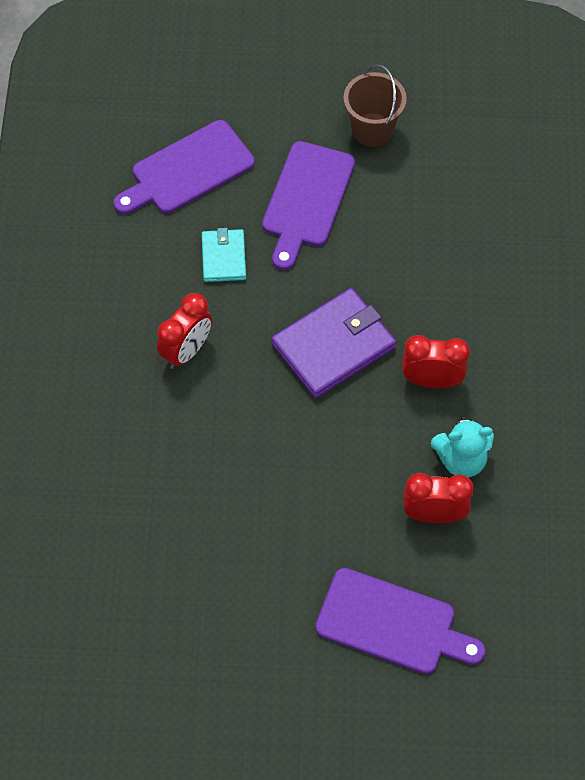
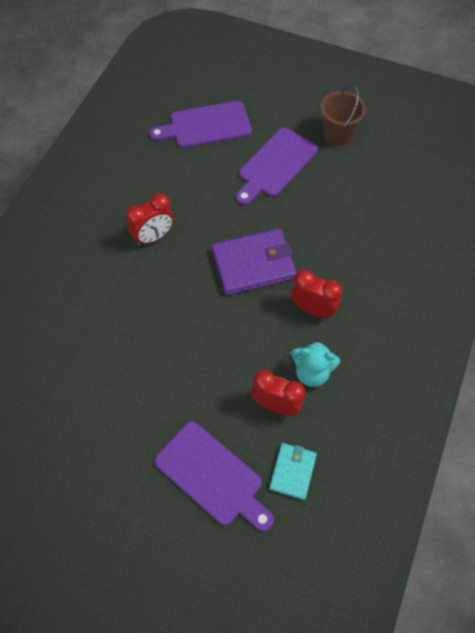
camera: 20 degrees right, 0 degrees up
turquoise wallet [202,228,246,282] -> turquoise wallet moved to [269,443,317,500]

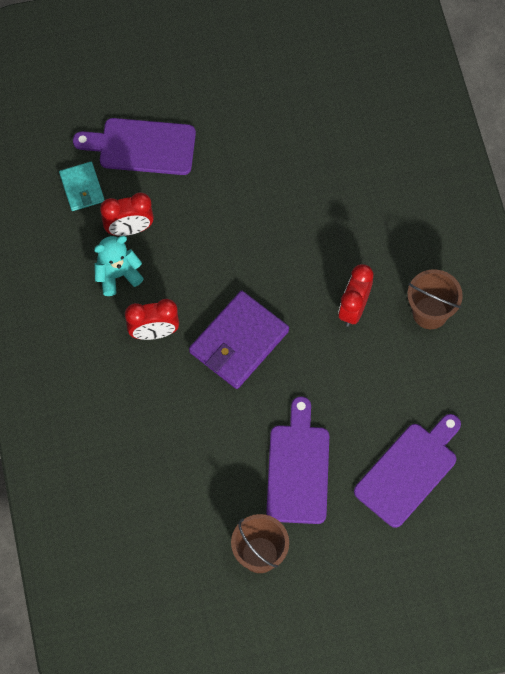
camera: 145 degrees right, 5 degrees up
none -> brown bucket [407,269,463,329]

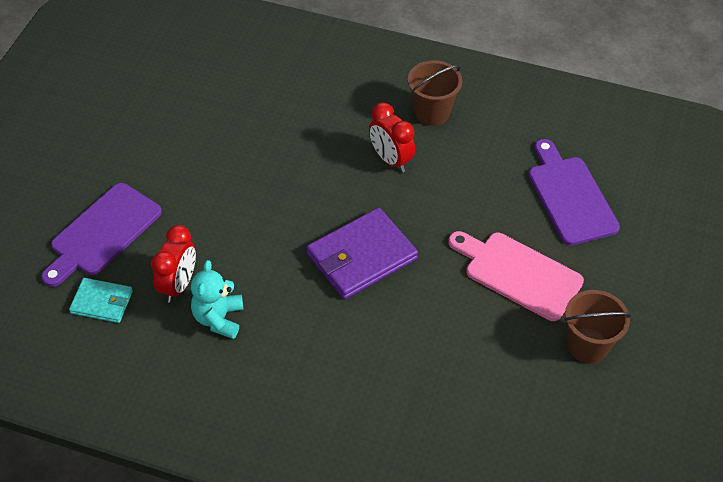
camera: 60 degrees left, 15 degrees down
red clock [125,299,179,340] -> none
purple wallet [189,291,289,389] -> purple wallet turned 75 degrees clockwise [306,208,418,299]
purple cutting board [266,396,329,524] -> pink cutting board [448,231,584,321]

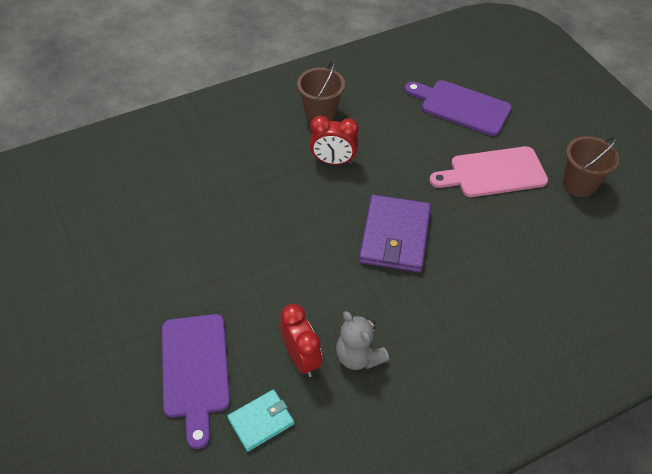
camera: 45 degrees left, 0 degrees up
turquoise teddy bear [191,260,244,339] -> grey teddy bear [336,311,389,370]

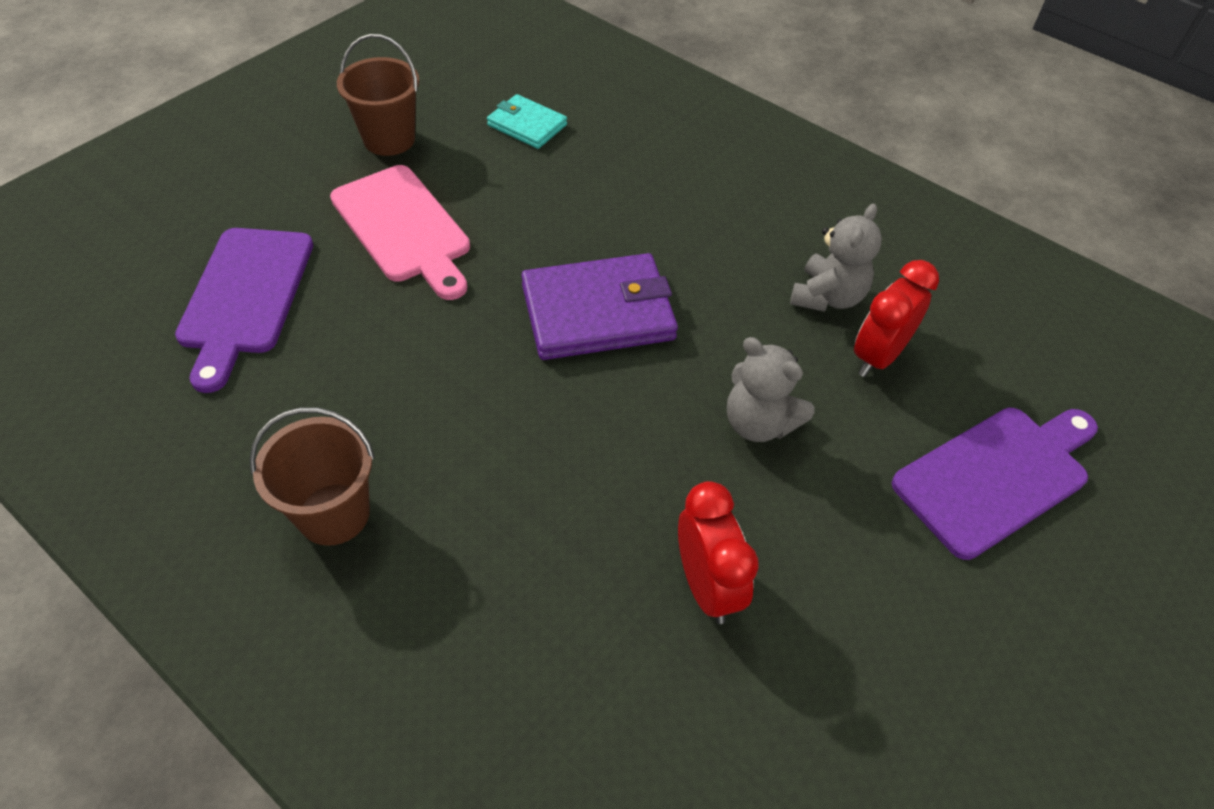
camera: 115 degrees left, 0 degrees up
turquoise wallet [227,389,294,452] -> turquoise wallet moved to [487,94,567,149]
red clock [310,116,359,165] -> red clock moved to [678,481,759,624]
none -> grey teddy bear [727,337,815,442]

